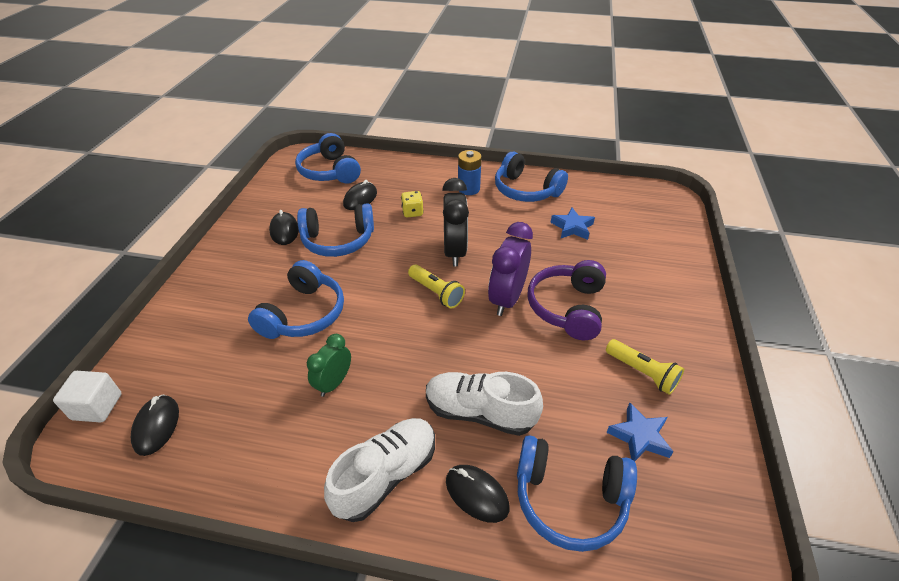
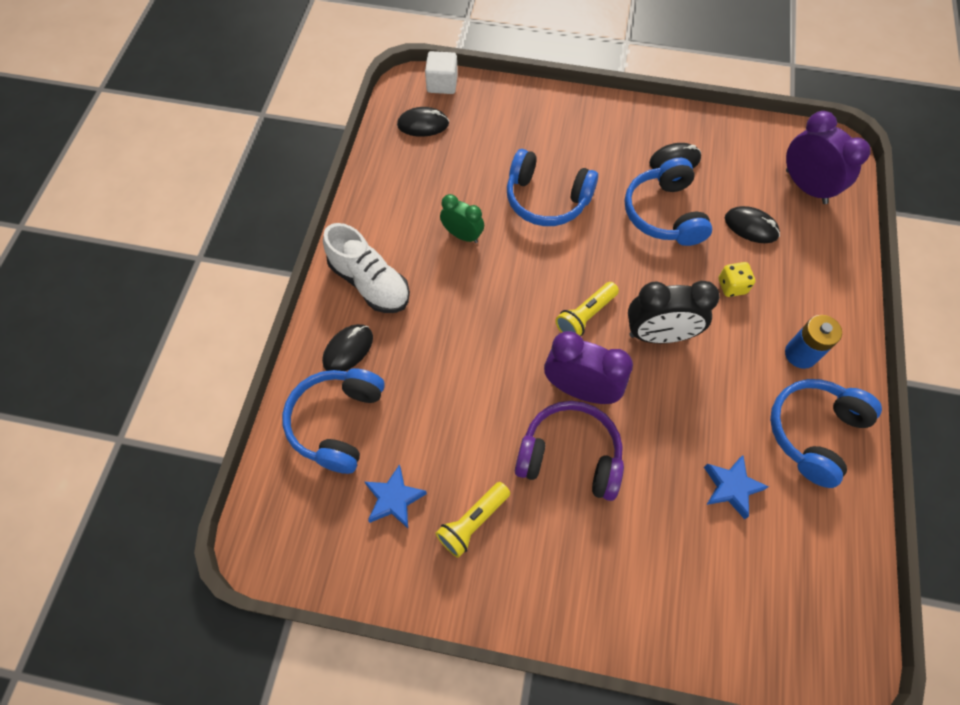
camera: 90 degrees right, 20 degrees up
blue headphones [295,133,361,184] -> purple clock [786,111,871,204]
white shoe [426,372,543,436] -> none

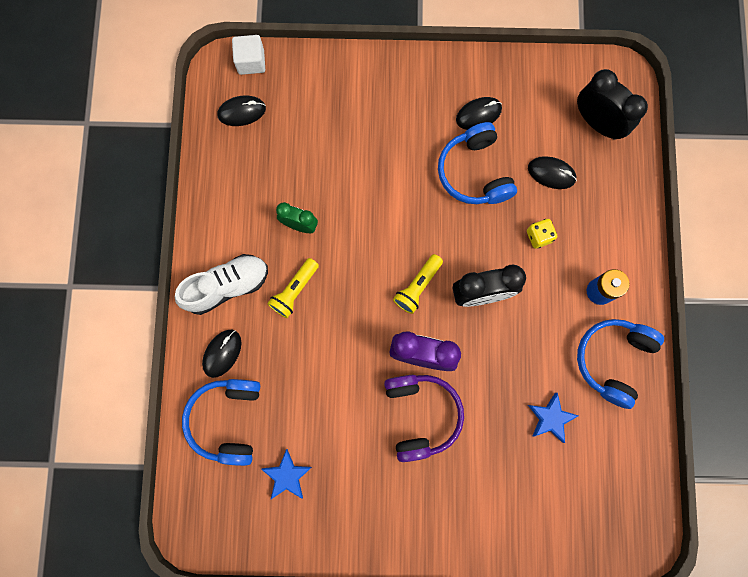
camera: 10 degrees left, 15 degrees up
white shoe [323,223,410,313] -> white shoe turned 60 degrees counterclockwise [175,254,268,315]
yellow flashlight [435,482,510,558] -> yellow flashlight moved to [267,258,319,318]
blue headphones [507,149,598,226] -> none
purple headphones [515,401,624,501] -> purple headphones turned 75 degrees clockwise [384,375,464,462]
purple clock [786,111,871,204] -> black clock [577,69,648,140]

